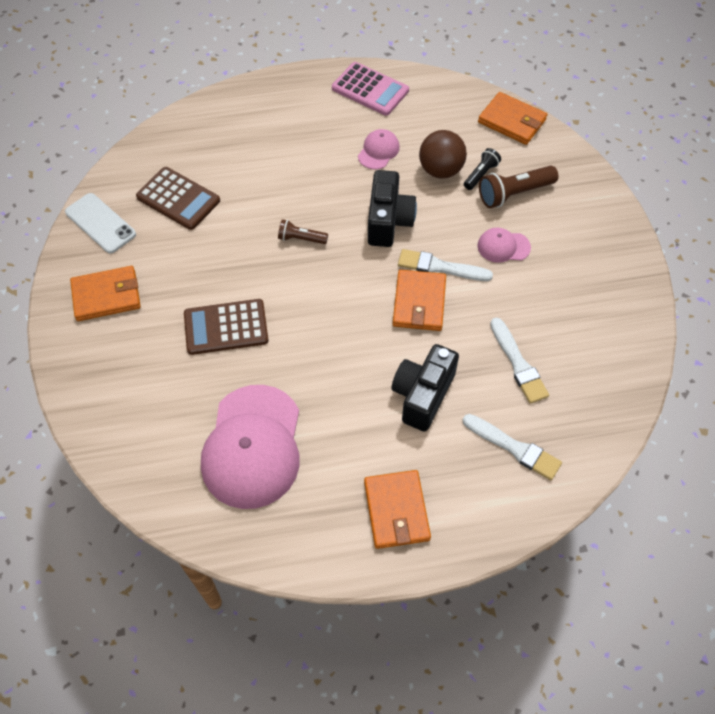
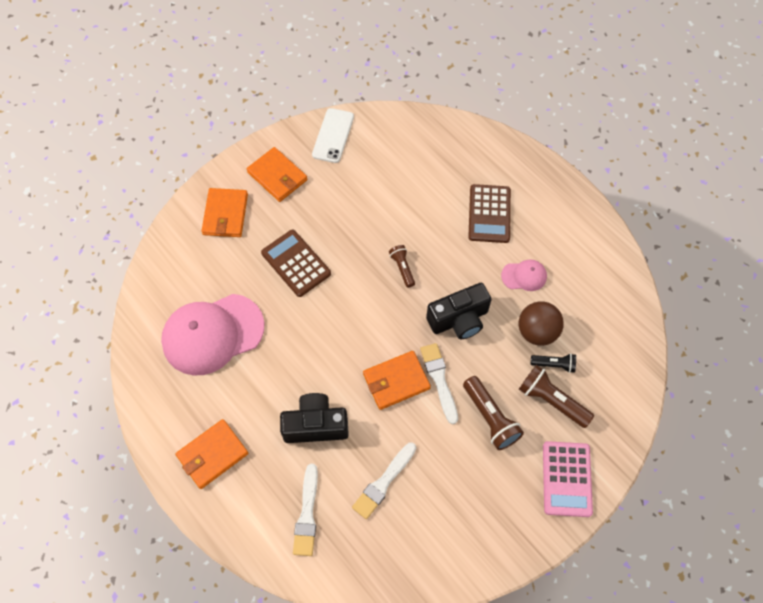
camera: 60 degrees right, 5 degrees up
brown calculator [136,167,220,230] -> brown calculator moved to [468,184,511,243]
pink calculator [332,62,409,116] -> pink calculator moved to [543,441,593,517]
orange wallet [478,92,548,145] -> orange wallet moved to [202,188,248,237]
pink cap [478,228,531,263] -> brown flashlight [463,376,524,450]

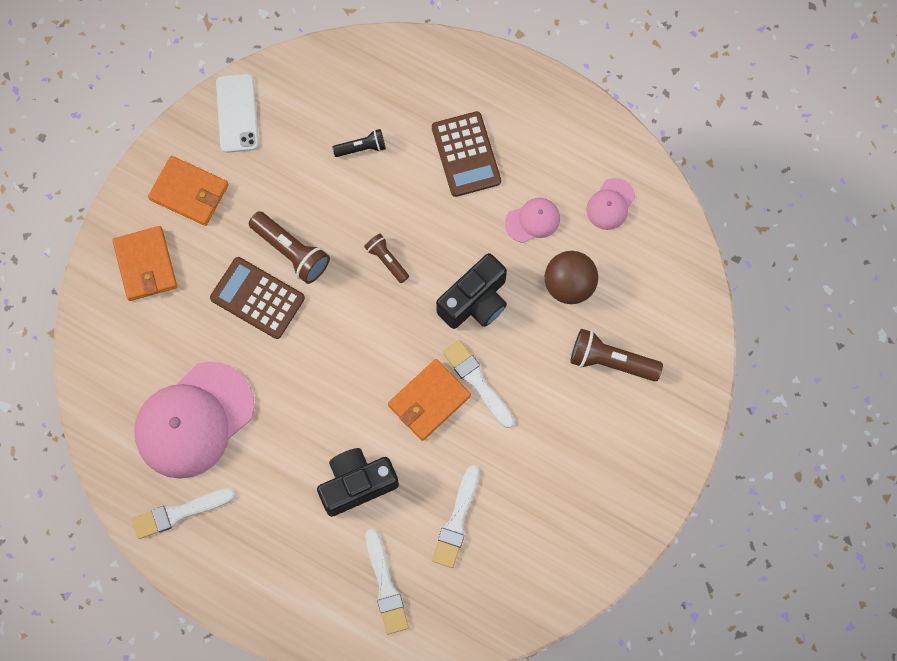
camera: 20 degrees left, 10 degrees up
orange wallet [176,419,248,489] -> none
brown flashlight [463,376,524,450] -> brown flashlight moved to [249,211,330,284]
black flashlight [531,353,576,373] -> black flashlight moved to [332,129,386,157]
pink calculator [543,441,593,517] -> none
none -> white brush [132,488,235,539]
none -> pink cap [586,178,635,230]

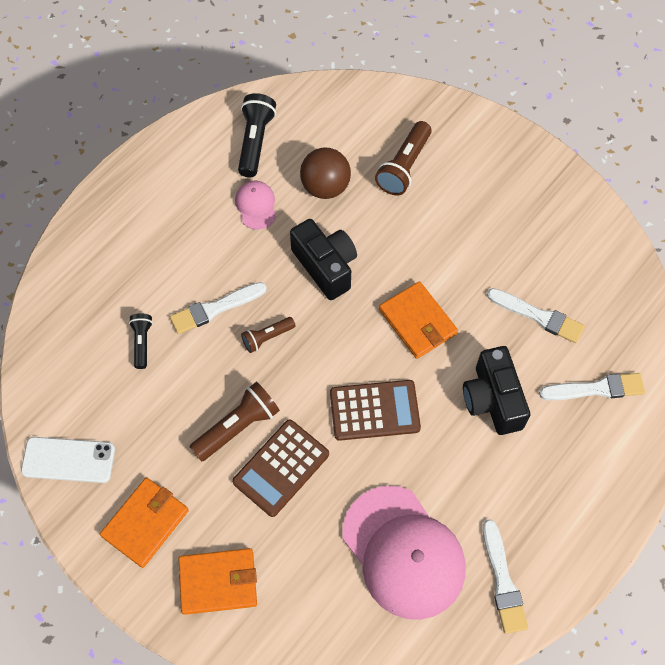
camera: 80 degrees left, 10 degrees down
brown calculator [432,111,501,197] -> brown calculator moved to [330,380,421,441]
white brush [443,340,514,428] -> white brush moved to [170,282,267,334]
pink cap [586,178,635,230] -> black flashlight [238,93,276,177]

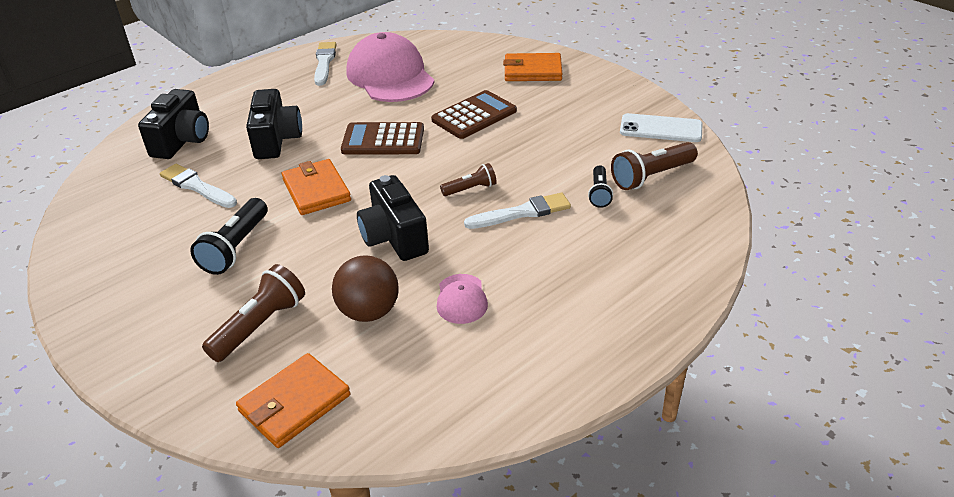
camera: 170 degrees left, 25 degrees down
orange wallet [100,478,189,568] -> orange wallet moved to [236,353,350,448]
brown flashlight [190,381,280,462] -> brown flashlight moved to [611,142,698,190]
black flashlight [238,93,276,177] -> black flashlight moved to [190,198,267,275]
white brush [539,373,645,400] -> black camera [138,89,209,159]

